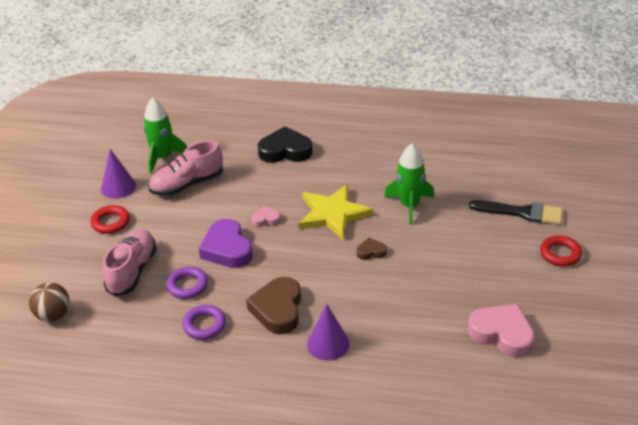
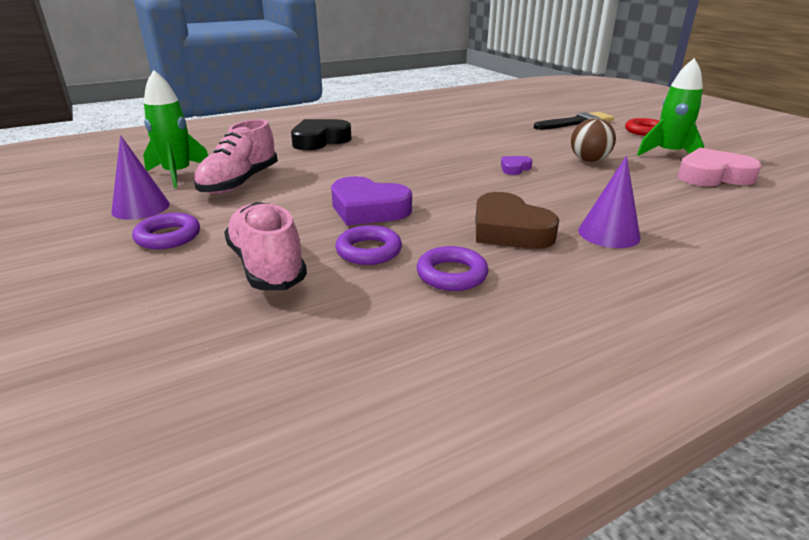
camera: 40 degrees left, 10 degrees down
brown ball [29,282,70,322] -> brown ball moved to [571,118,616,162]
red ring [91,205,130,234] -> purple ring [132,213,200,249]
pink heart [251,206,280,227] -> none
yellow star [298,184,373,240] -> none
brown heart [357,238,387,260] -> purple heart [501,156,532,175]
green rocket [384,144,434,225] -> green rocket moved to [637,58,704,156]

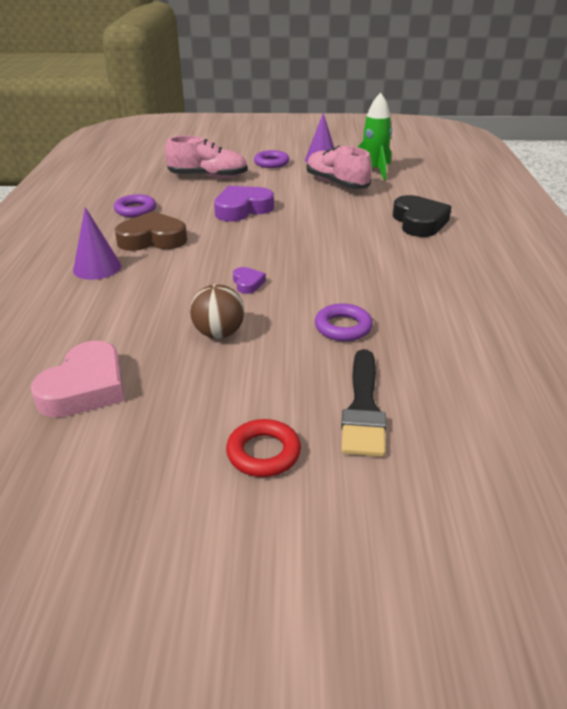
camera: 120 degrees right, 5 degrees up
purple ring [335,225,402,265] -> purple ring moved to [315,303,373,341]
green rocket [637,58,704,156] -> none

